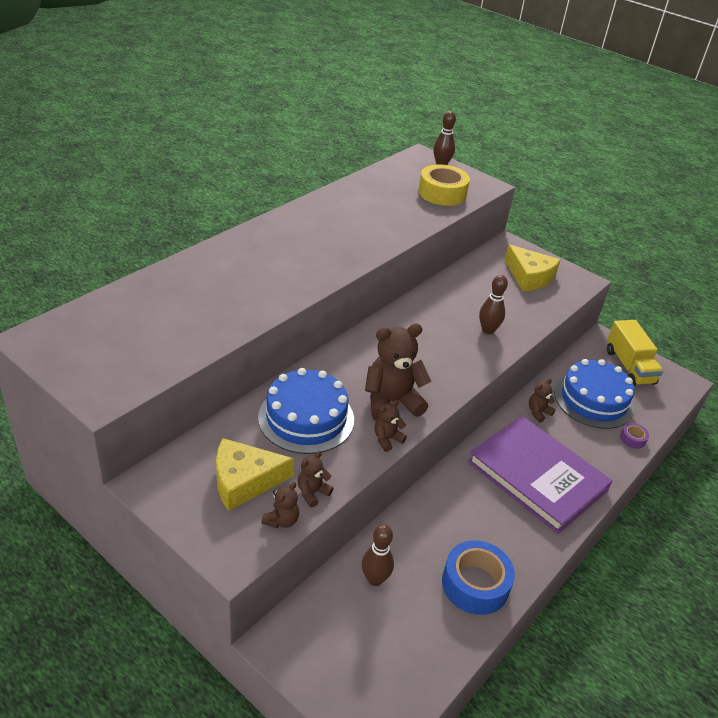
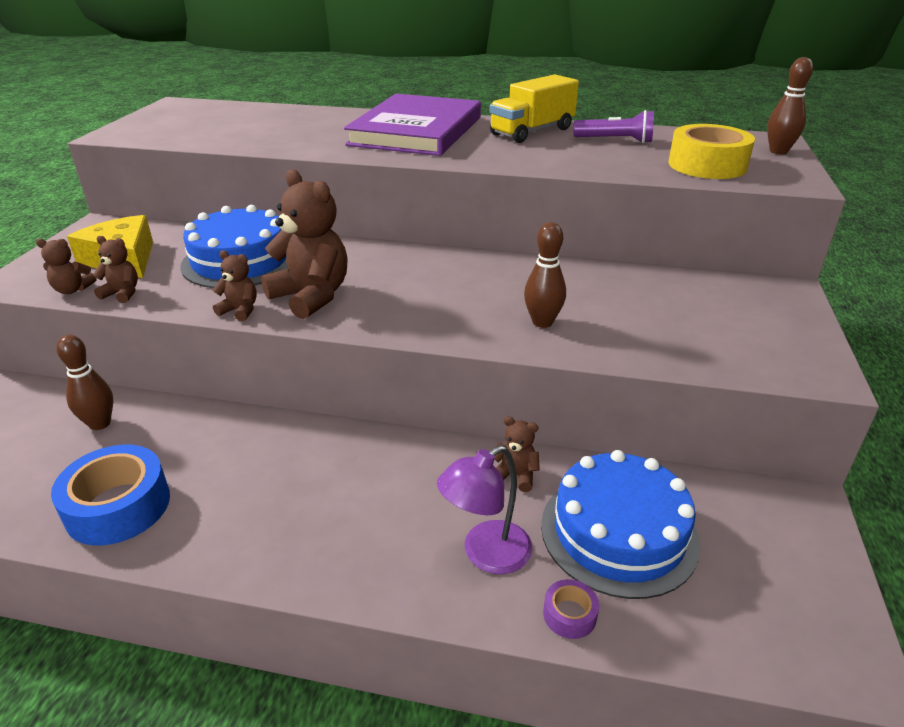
camera: 65 degrees right, 5 degrees down
purple book [468,416,612,534] -> purple book moved to [344,94,481,156]
yellow cheese [505,244,560,291] -> none
yellow truck [607,320,663,386] -> yellow truck moved to [489,74,579,143]
none -> purple lamp [437,445,533,574]
none -> purple flashlight [574,110,654,143]

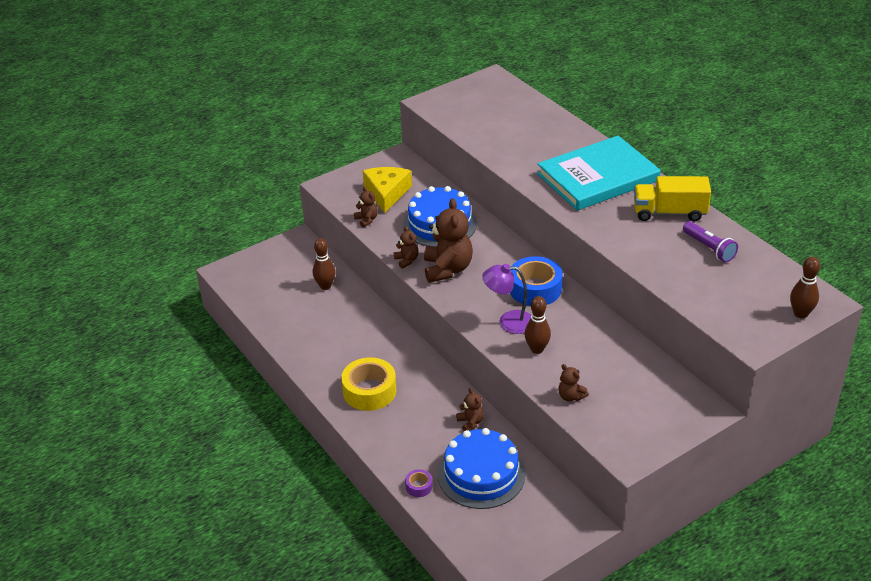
camera: 45 degrees right, 5 degrees up
brown teddy bear [36,238,97,294] -> brown teddy bear moved to [558,364,589,401]
blue tape [51,444,170,546] -> blue tape moved to [510,256,563,306]
purple book [344,94,481,156] -> turquoise book [537,136,661,211]
purple lamp [437,445,533,574] -> purple lamp moved to [482,264,531,334]
yellow tape [668,124,755,179] -> yellow tape moved to [341,357,397,411]

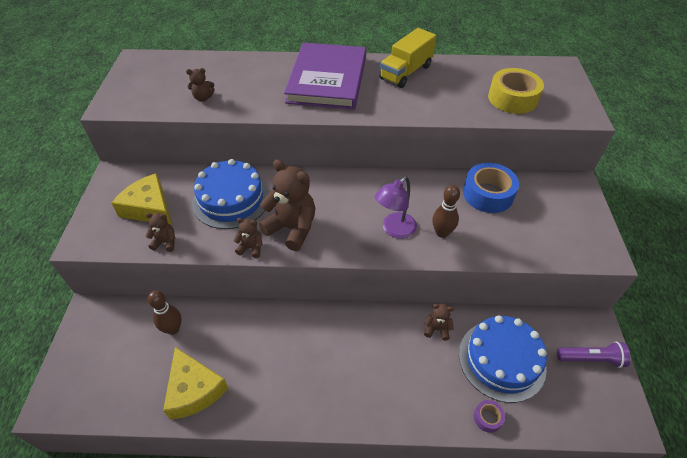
camera: 55 degrees left, 10 degrees up
yellow tape [341,357,397,411] -> yellow tape moved to [488,68,544,114]
blue tape [510,256,563,306] -> blue tape moved to [463,163,519,213]
turquoise book [537,136,661,211] -> purple book [284,43,366,109]
brown teddy bear [558,364,589,401] -> brown teddy bear moved to [186,68,215,101]
purple flashlight [683,221,738,262] -> purple flashlight moved to [557,342,631,368]
brown bowling pin [790,257,820,318] -> none
none -> yellow cheese [163,347,228,420]

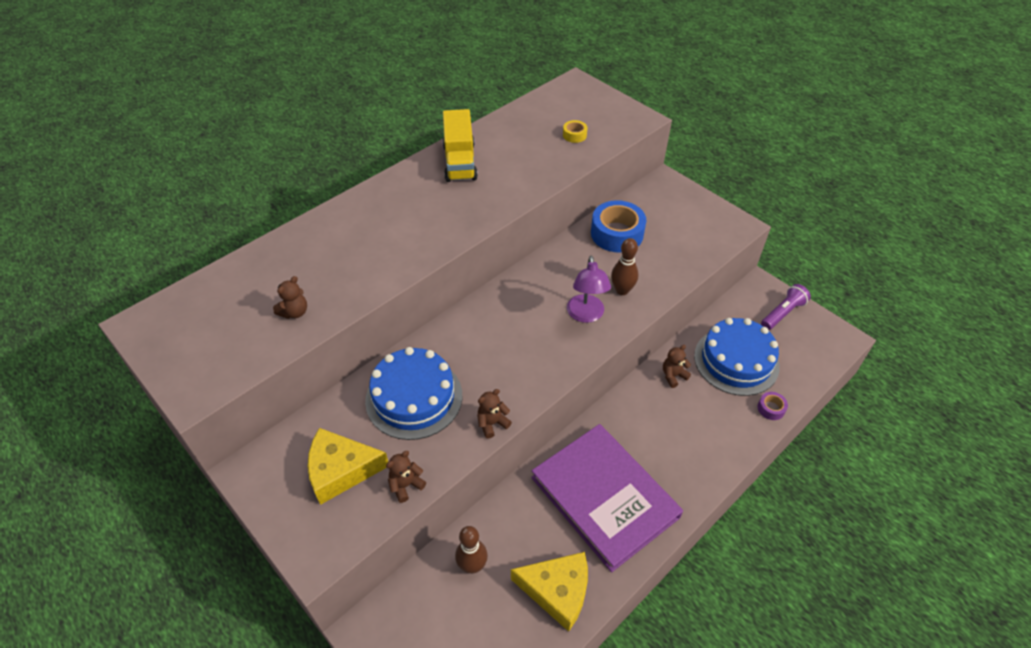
camera: 45 degrees left, 0 degrees up
brown teddy bear [259,159,315,251] -> none
purple book [284,43,366,109] -> purple book moved to [531,424,683,572]
yellow tape [488,68,544,114] -> yellow tape [563,120,587,143], size x0.46

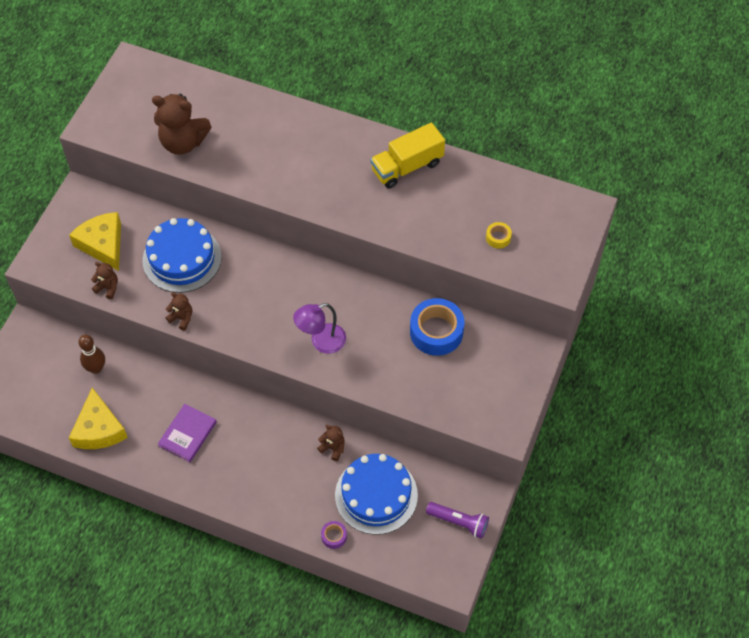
camera: 65 degrees right, 10 degrees up
brown teddy bear [273,276,307,319] -> brown teddy bear [152,94,212,155], size x2.05
purple book [531,424,683,572] -> purple book [158,404,217,462], size x0.49
brown bowling pin [611,238,639,295] -> none

